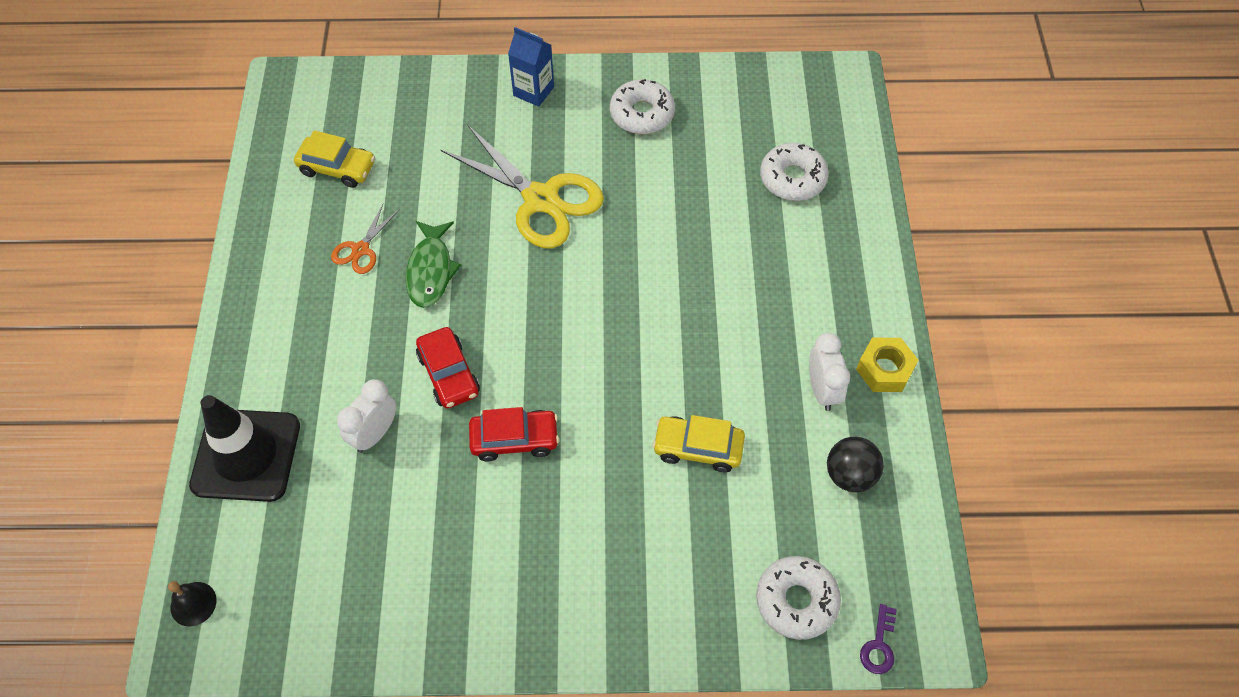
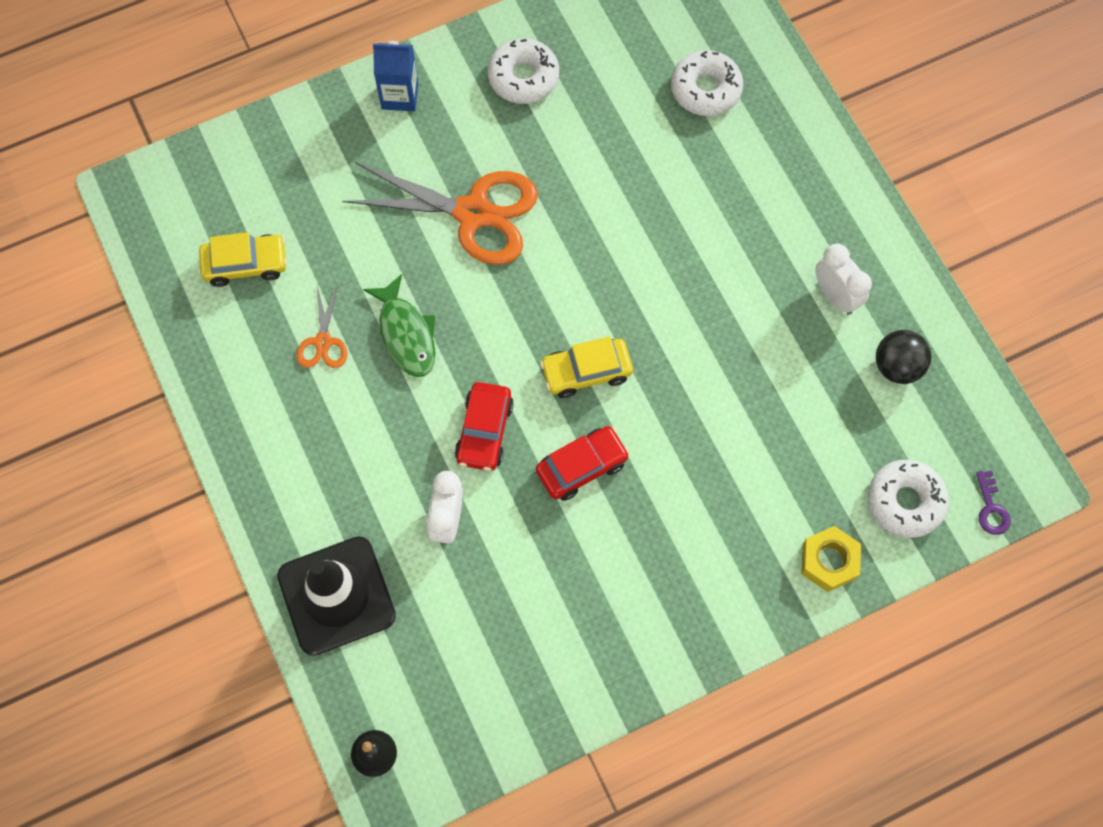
camera: 25 degrees left, 10 degrees up
red car [416,327,480,409] -> red car turned 60 degrees clockwise [455,382,514,471]
yellow scissors [441,124,604,248] -> orange scissors [342,162,538,265]
yellow car [652,415,745,472] -> yellow car moved to [540,336,633,398]
yellow nut [856,338,918,392] -> yellow nut moved to [801,526,861,592]

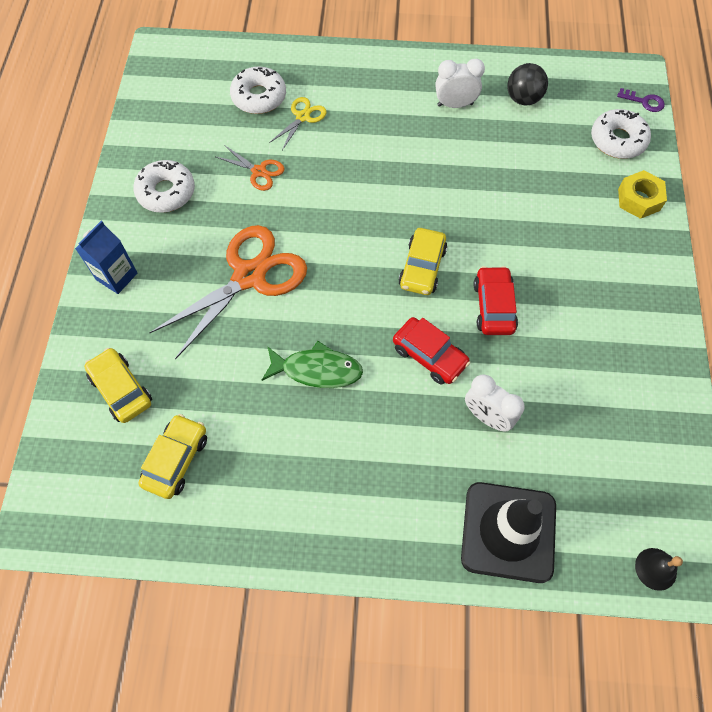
camera: 60 degrees left, 5 degrees down
orange scissors [296,284,347,368] -> orange scissors moved to [216,145,285,191]
none -> yellow car [84,348,152,423]
none -> yellow scissors [269,97,327,150]

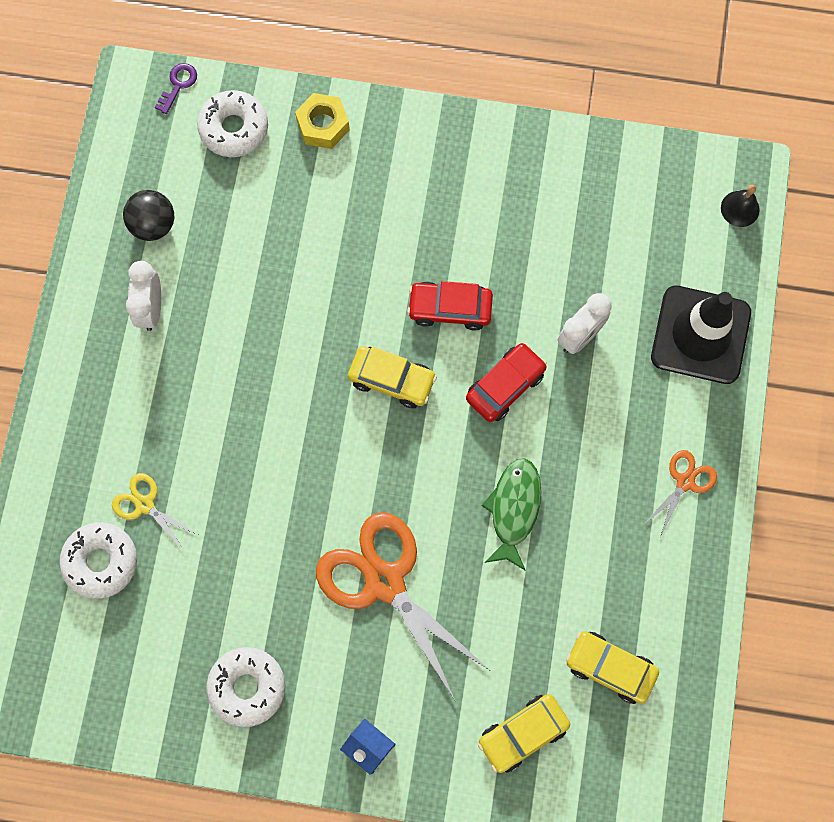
camera: 85 degrees left, 10 degrees up
orange scissors [216,145,285,191] -> orange scissors moved to [643,450,717,535]

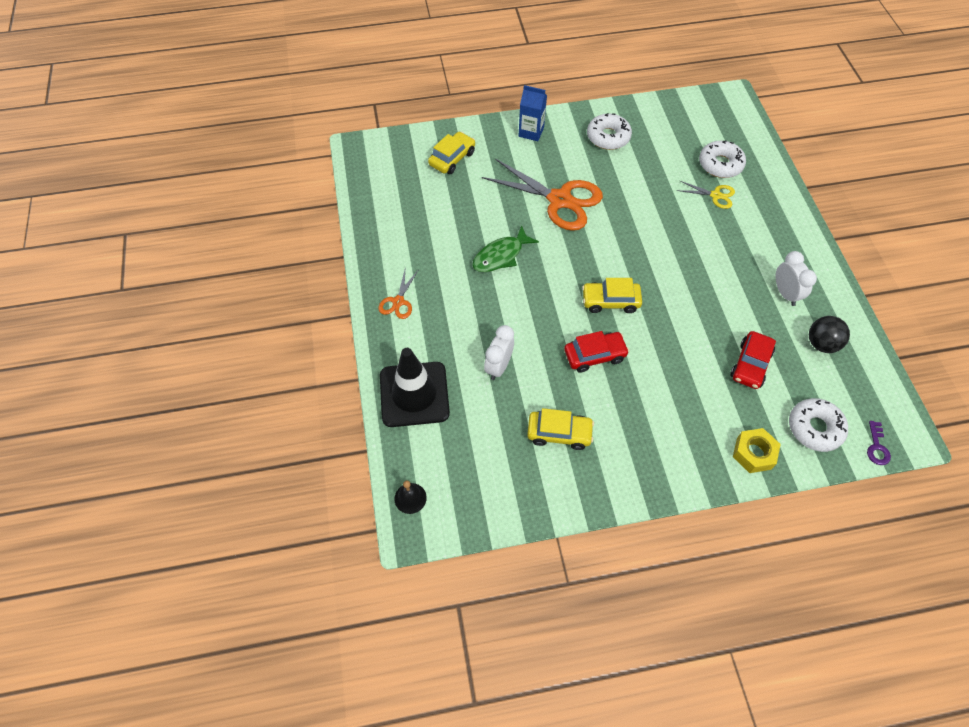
camera: 160 degrees right, 15 degrees down
red car [466,343,547,422] -> red car moved to [731,331,776,389]
green fish [482,458,541,571] -> green fish turned 60 degrees clockwise [472,225,539,272]
yellow car [566,631,659,704] -> yellow car moved to [527,408,594,450]

